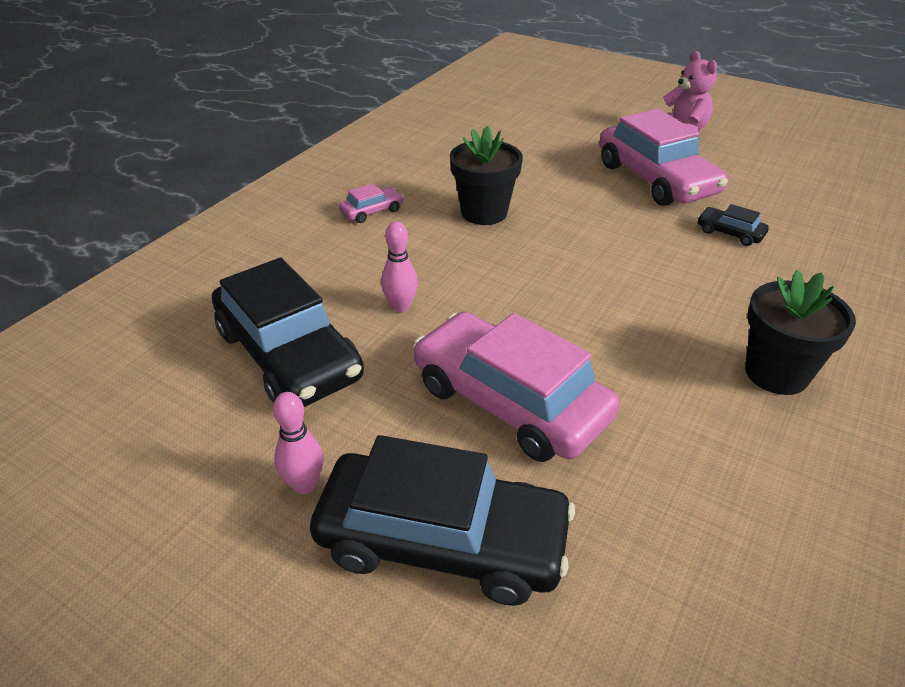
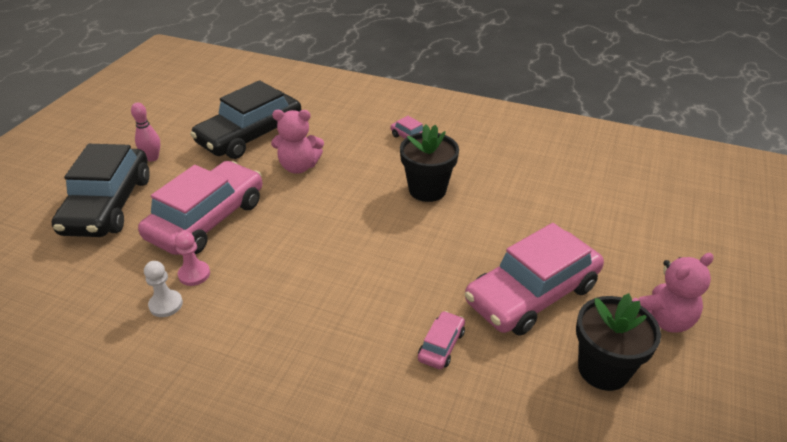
camera: 80 degrees right, 0 degrees up
pink bowling pin [381,222,418,312] -> pink teddy bear [271,110,324,174]
black car [697,204,769,246] -> pink car [418,311,465,369]
black flower pot [745,270,856,395] -> black flower pot moved to [576,293,661,391]
none -> white pawn [144,261,183,317]
none -> pink pawn [175,231,210,286]

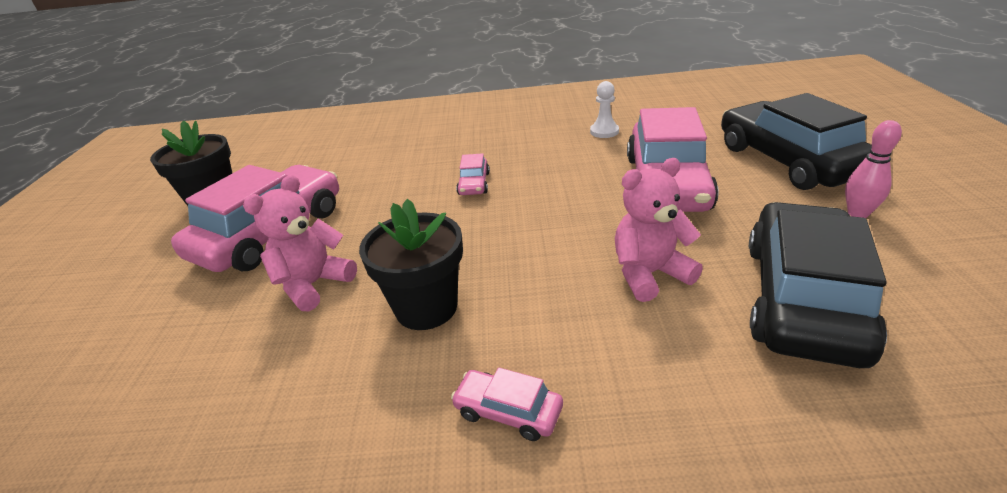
camera: 160 degrees right, 5 degrees down
pink pawn [175,231,210,286] -> none
pink car [418,311,465,369] -> pink car moved to [456,153,490,195]
pink teddy bear [632,253,714,333] -> pink teddy bear moved to [243,175,357,311]

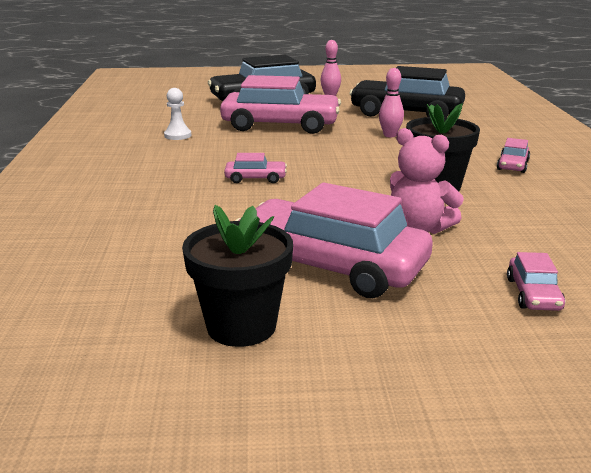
camera: 95 degrees left, 10 degrees down
pink teddy bear [615,158,703,302] -> pink bowling pin [379,68,404,137]
none -> pink car [507,252,565,311]

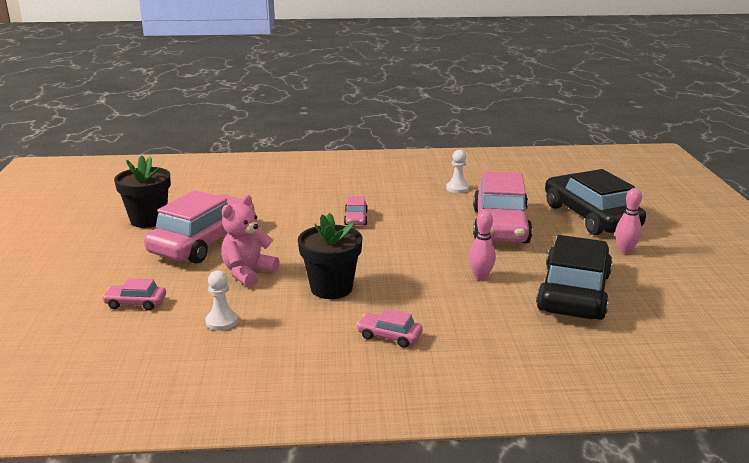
camera: 90 degrees right, 0 degrees up
none -> white pawn [205,270,238,331]

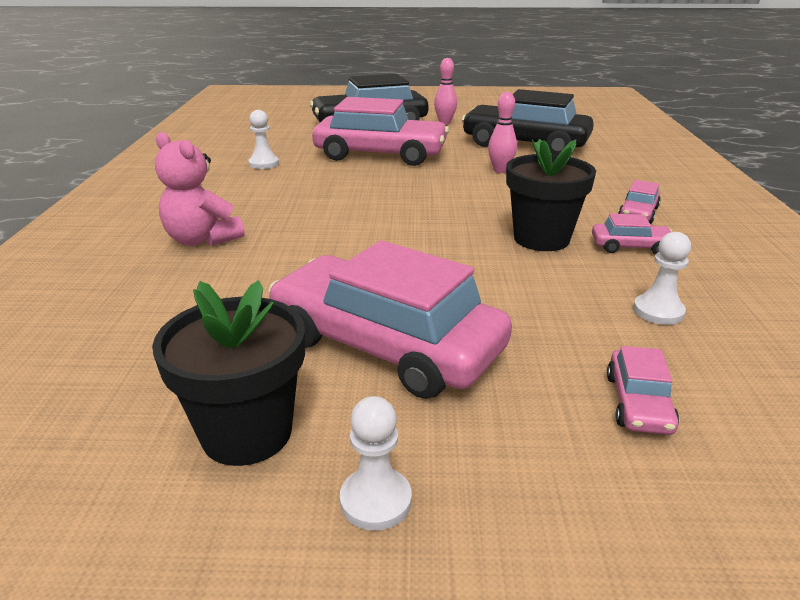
camera: 85 degrees left, 5 degrees up
pink teddy bear [221,195,279,287] -> pink teddy bear moved to [155,132,244,246]
pink car [344,196,368,225] -> pink car moved to [592,213,672,254]
none -> white pawn [340,396,412,530]

